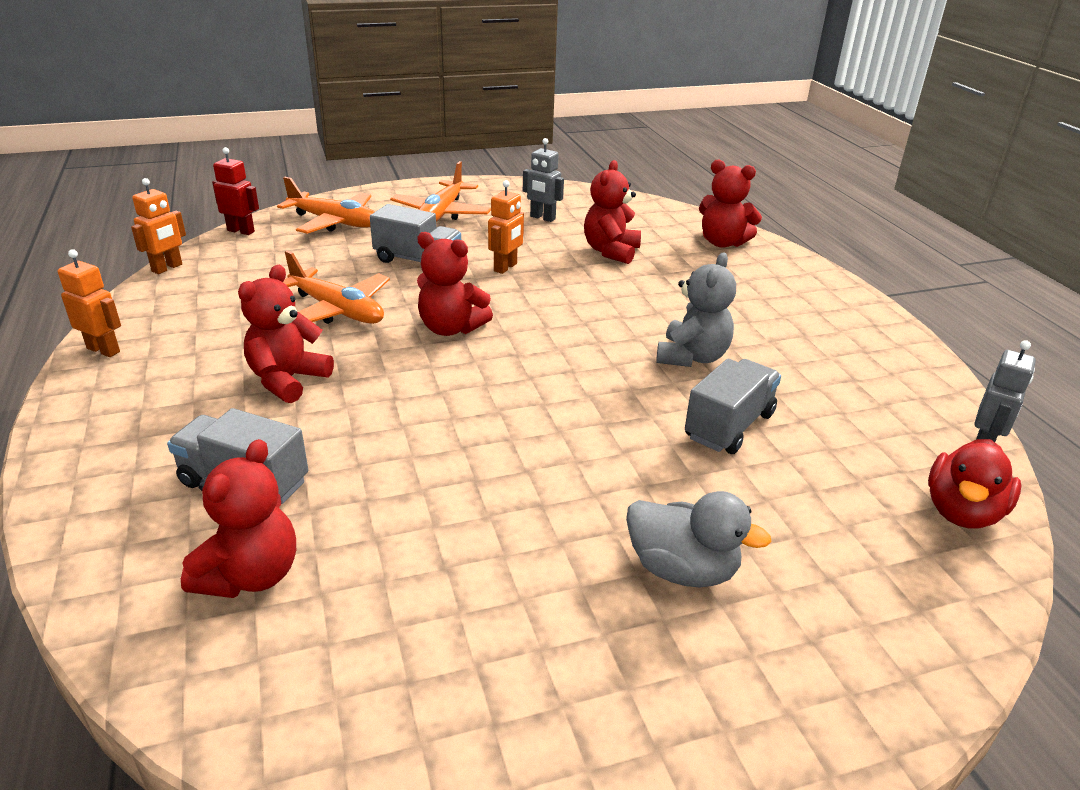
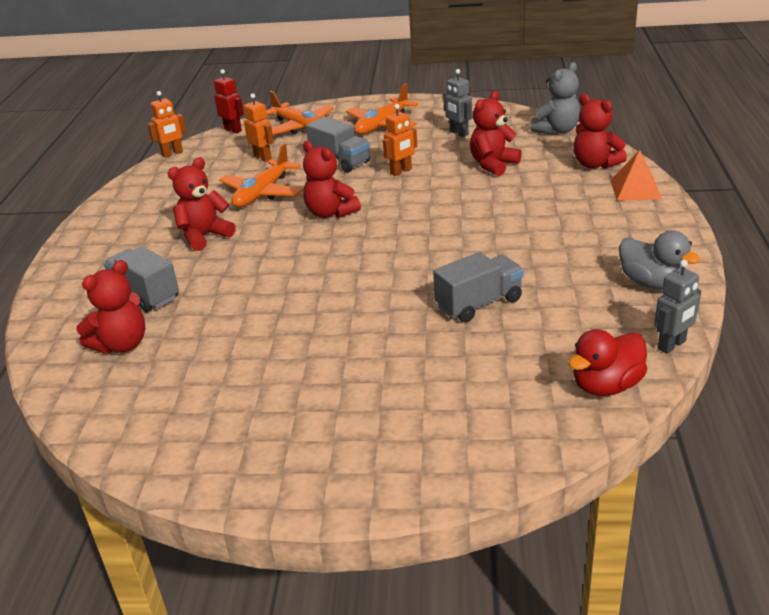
camera: 25 degrees right, 0 degrees up
orange robot [58,249,121,357] -> orange robot moved to [244,93,274,162]
orange plane [283,250,390,324] -> orange plane turned 60 degrees clockwise [219,143,303,207]
grey duck [626,491,771,587] -> grey duck moved to [619,230,700,289]
grey teddy bear [656,252,736,367] -> grey teddy bear moved to [530,62,580,135]
none -> orange pyramid [610,150,662,201]

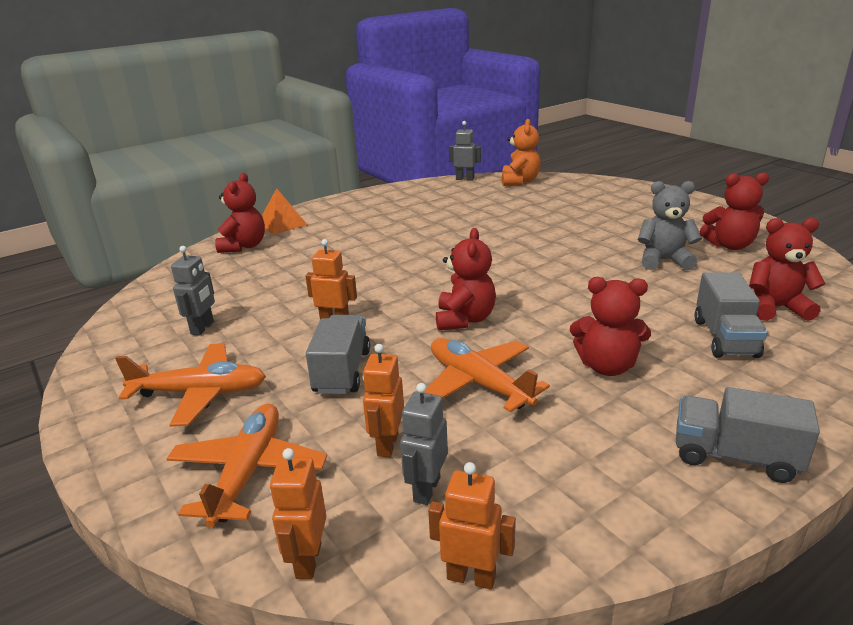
camera: 130 degrees left, 5 degrees down
red robot [214,69,244,133] -> orange robot [270,448,326,579]
orange plane [219,143,303,207] -> orange plane turned 120 degrees counterclockwise [424,338,550,412]
grey truck [433,252,524,323] -> grey truck moved to [676,387,820,483]
red teddy bear [470,91,522,176] -> red teddy bear moved to [700,172,769,250]
grey teddy bear [530,62,580,135] -> grey teddy bear moved to [638,181,702,270]
red duck [568,329,647,396] -> orange teddy bear [501,119,541,186]
grey duck [619,230,700,289] -> none
none -> grey robot [400,383,448,505]

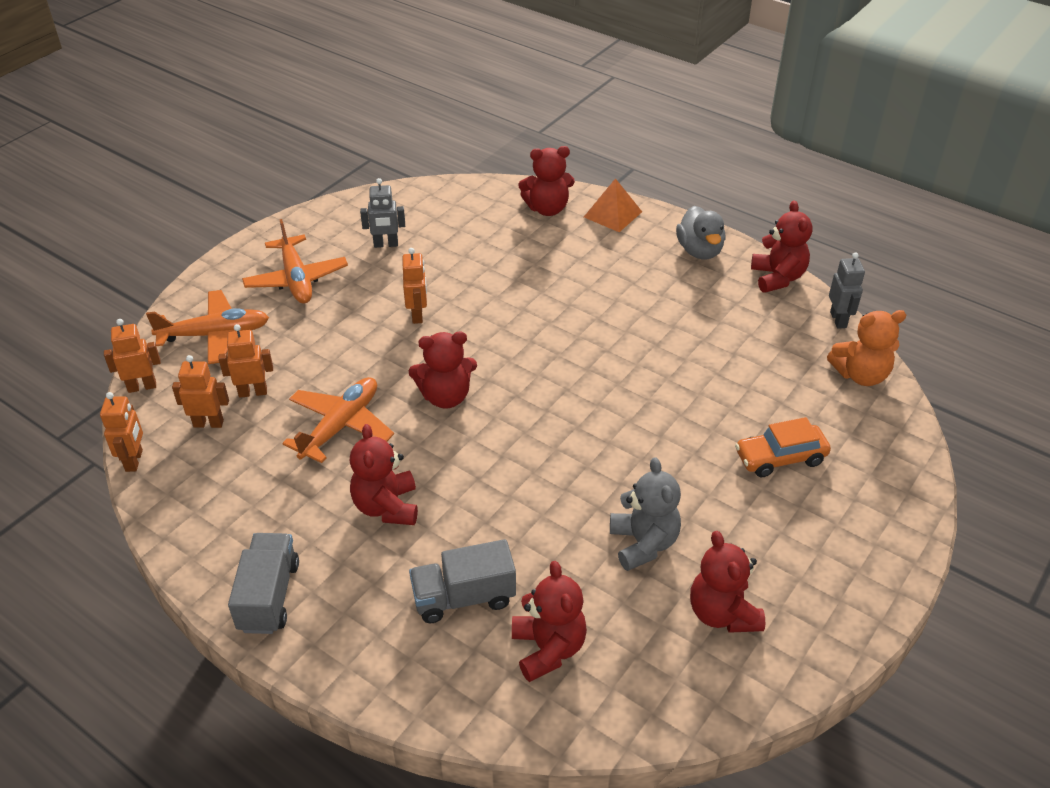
camera: 70 degrees right, 15 degrees up
grey truck [306,315,370,394] -> none
grey robot [400,383,448,505] -> orange robot [172,355,229,428]
none -> grey duck [676,206,726,259]
none -> orange car [735,417,831,477]
none -> red teddy bear [751,200,812,293]

